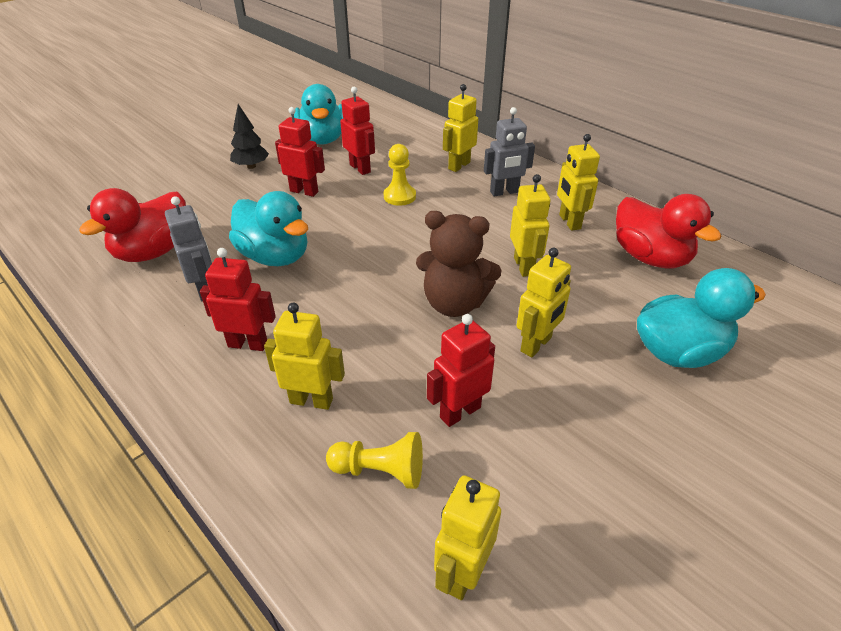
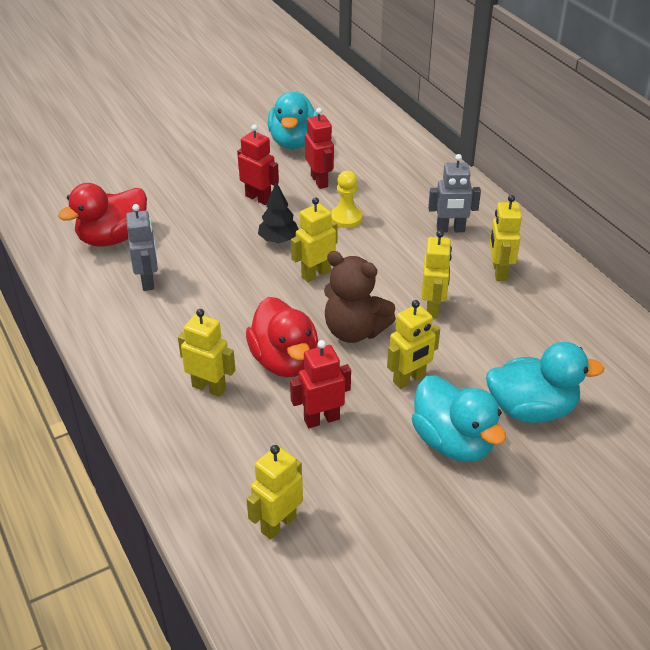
camera: 15 degrees right, 0 degrees up
red robot [200,248,276,351] -> none
turquoise duck [229,191,308,266] -> turquoise duck moved to [412,375,506,462]
black tree [230,104,269,169] -> black tree moved to [258,182,299,243]
yellow pawn [326,432,423,489] -> none
yellow robot [443,84,478,172] -> yellow robot moved to [291,197,338,282]
red duck [616,194,722,268] -> red duck moved to [246,297,318,377]

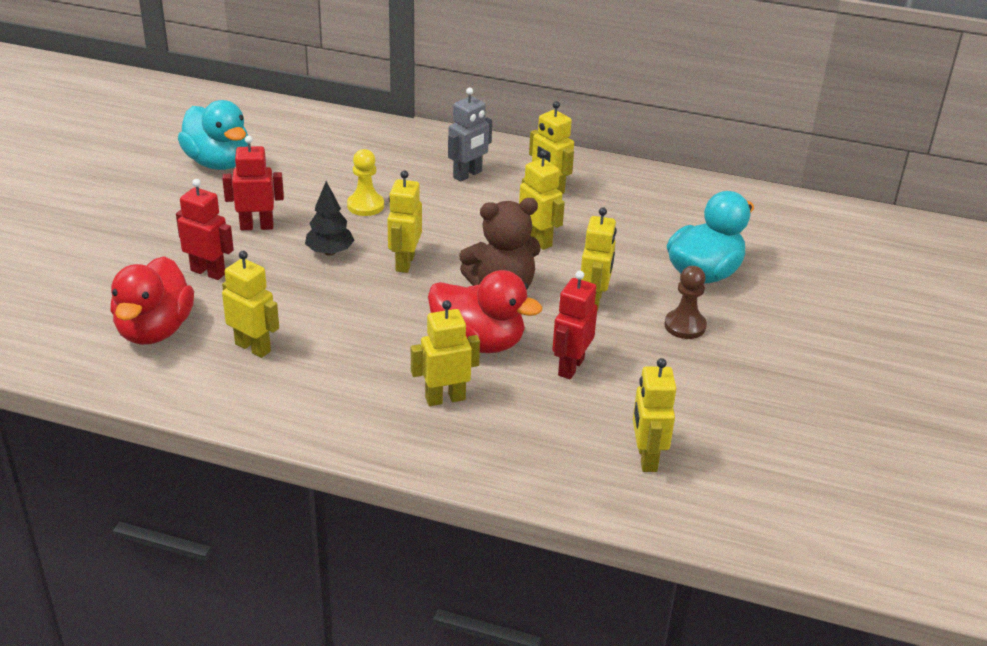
camera: 45 degrees left, 5 degrees down
grey robot [126,204,158,291] -> yellow robot [222,251,279,358]
red robot [305,108,334,189] -> red robot moved to [176,179,234,280]
turquoise duck [412,375,506,462] -> brown pawn [664,266,707,339]

